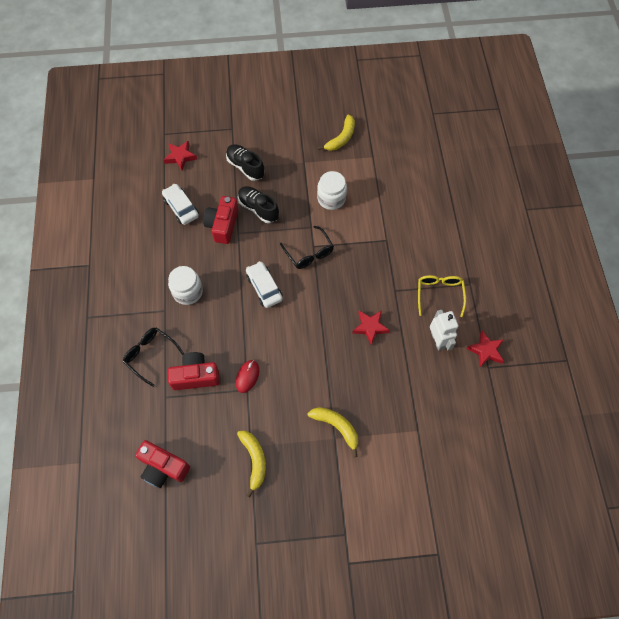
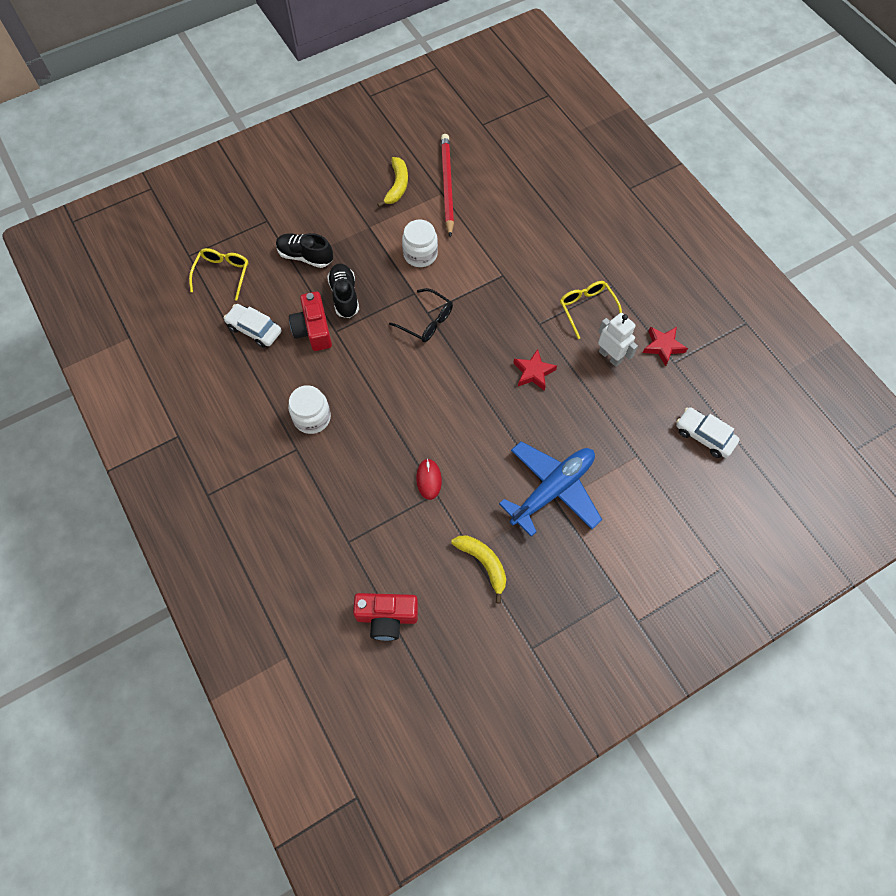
camera: 25 degrees left, 0 degrees up
black glasses [123,327,184,387] -> none
red star [163,141,197,170] -> yellow glasses [189,248,248,301]
red camera [168,352,220,390] -> none
black shoe [238,186,279,223] -> black shoe turned 60 degrees clockwise [327,264,359,318]
white car [246,261,283,308] -> white car moved to [676,407,740,458]
yellow banana [307,407,358,457] -> blue plane [499,441,602,537]
none -> red pencil [441,134,454,237]

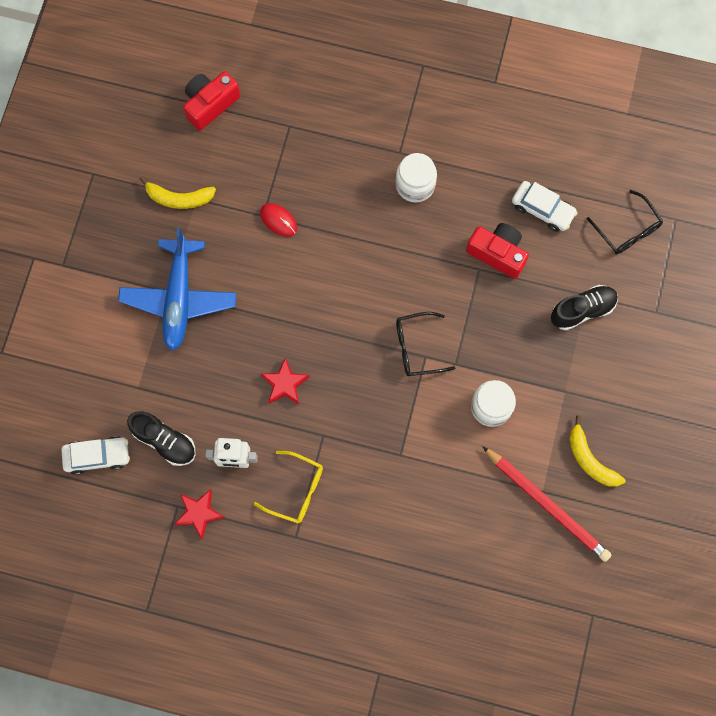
camera: 135 degrees right, 10 degrees up
yellow glasses [189,248,248,301] -> black glasses [587,190,663,254]
white car [224,304,281,348] -> white car turned 45 degrees clockwise [512,181,578,232]
black shoe [327,264,359,318] -> black shoe moved to [127,411,196,466]

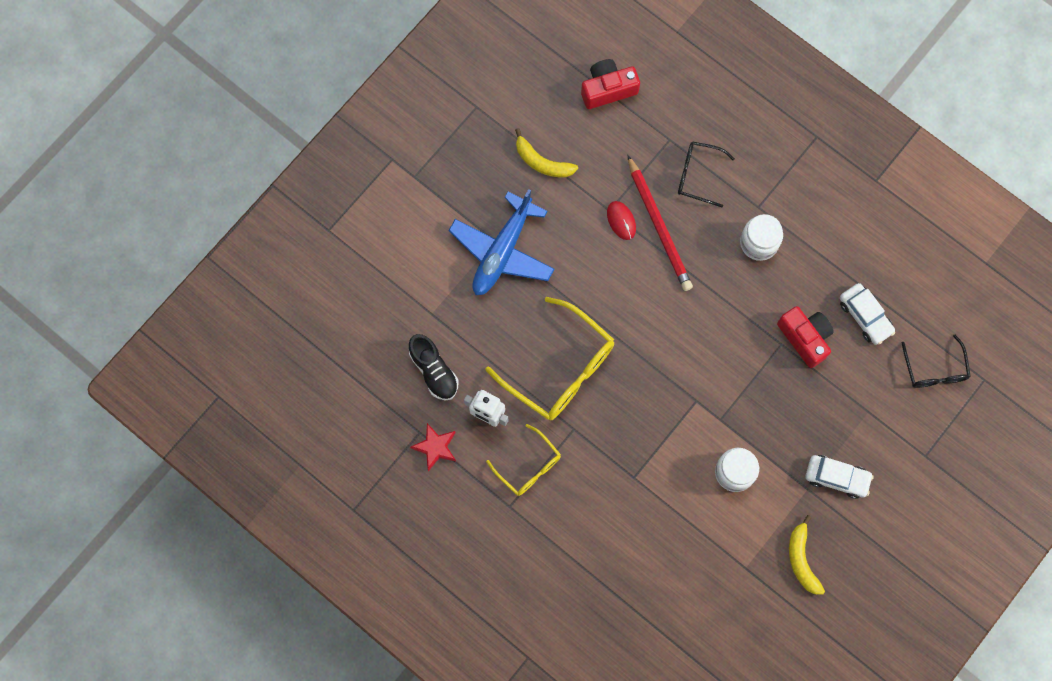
camera: 25 degrees right, 0 degrees up
white car [61,436,130,475] -> white car moved to [806,455,874,499]
red star [261,357,309,405] -> yellow glasses [486,297,614,420]
black glasses [396,312,455,376] -> black glasses moved to [678,141,735,207]
red pencil [482,446,612,562] -> red pencil moved to [628,155,693,291]
black shoe [551,285,618,330] -> none

